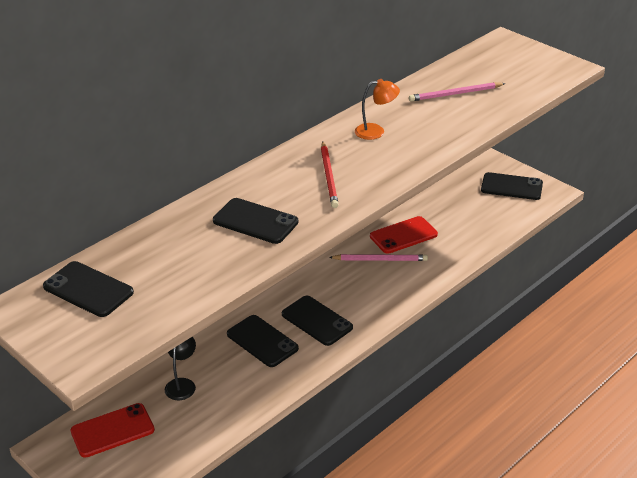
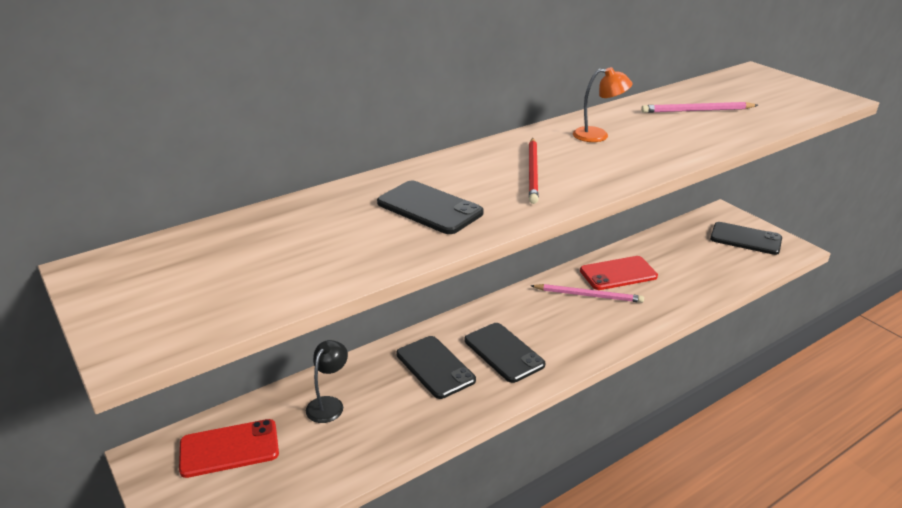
camera: 10 degrees right, 5 degrees down
black phone [43,261,134,317] -> none

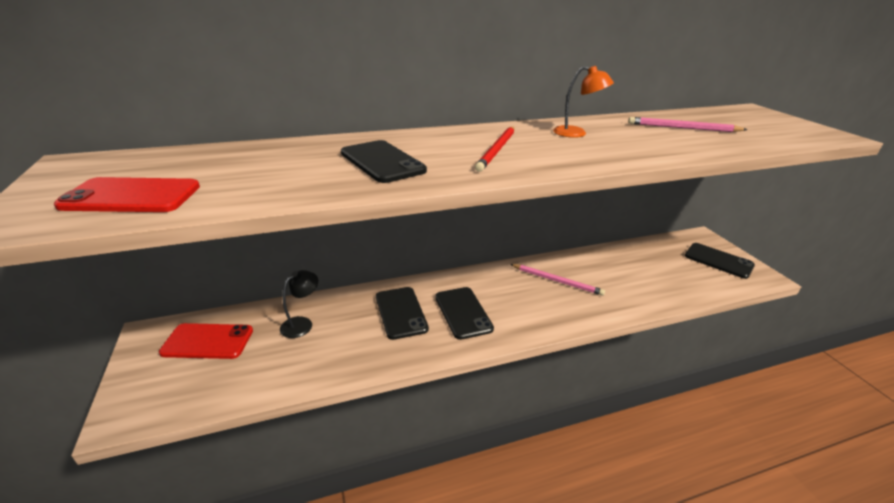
camera: 15 degrees right, 0 degrees up
red phone [580,256,658,290] -> red phone moved to [54,177,200,212]

